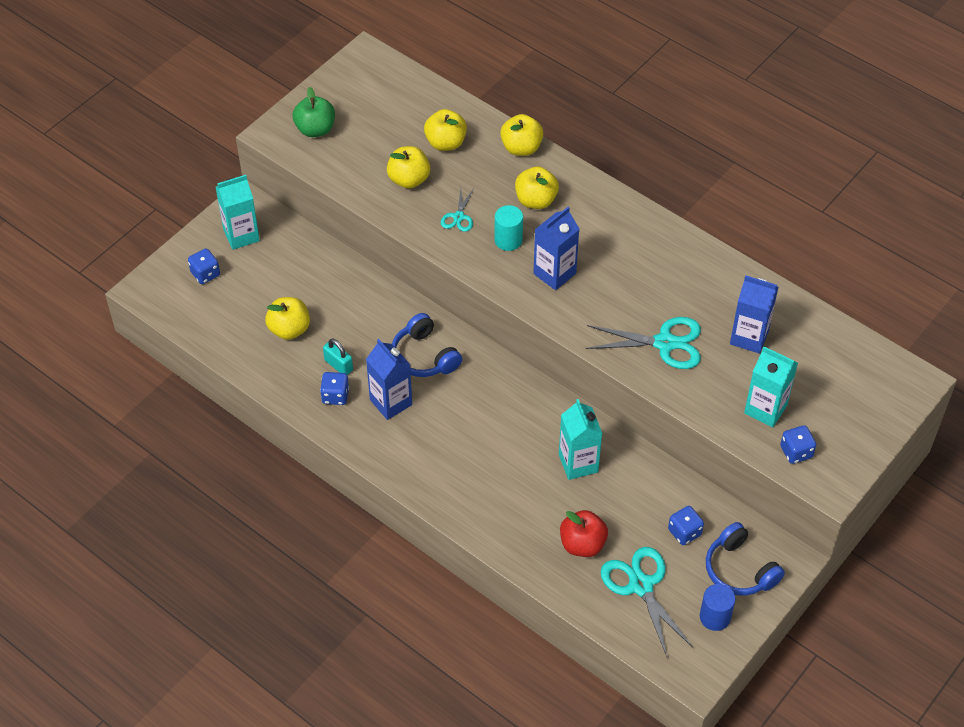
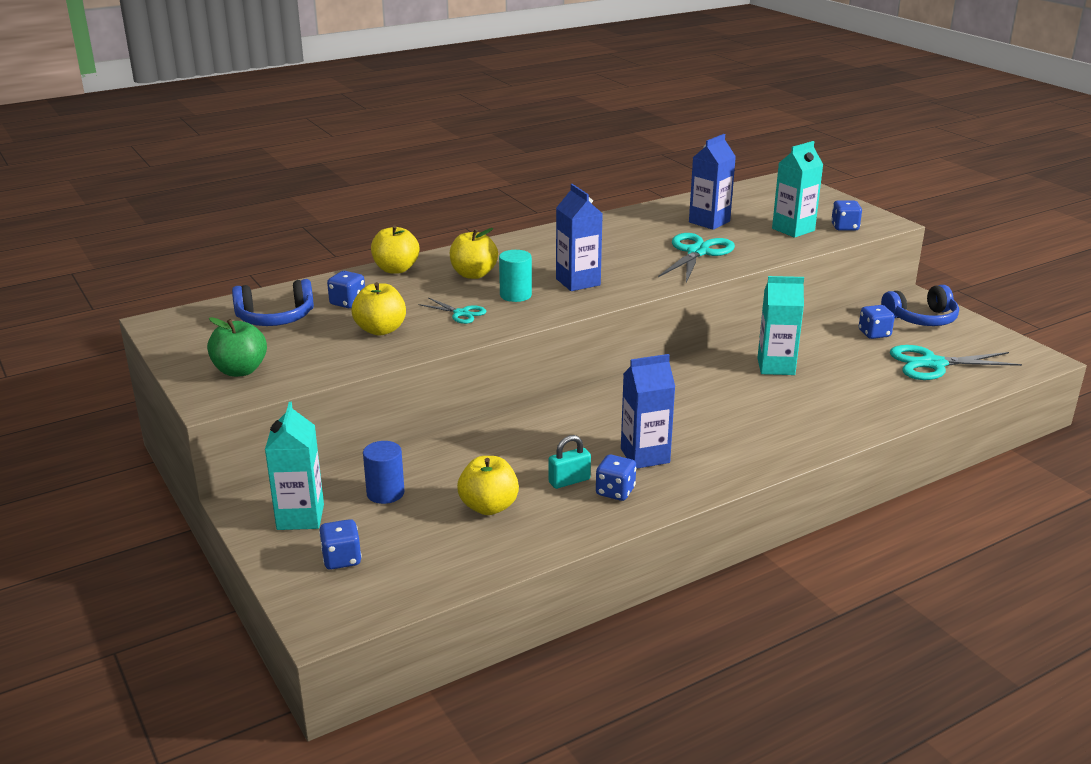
camera: 70 degrees left, 25 degrees down
blue headphones [392,313,462,377] -> blue headphones moved to [232,279,314,326]
yellow apple [424,109,467,151] -> blue dice [327,271,365,308]
red apple [560,510,608,557] -> none
blue cylinder [700,584,735,631] -> blue cylinder moved to [363,441,405,504]

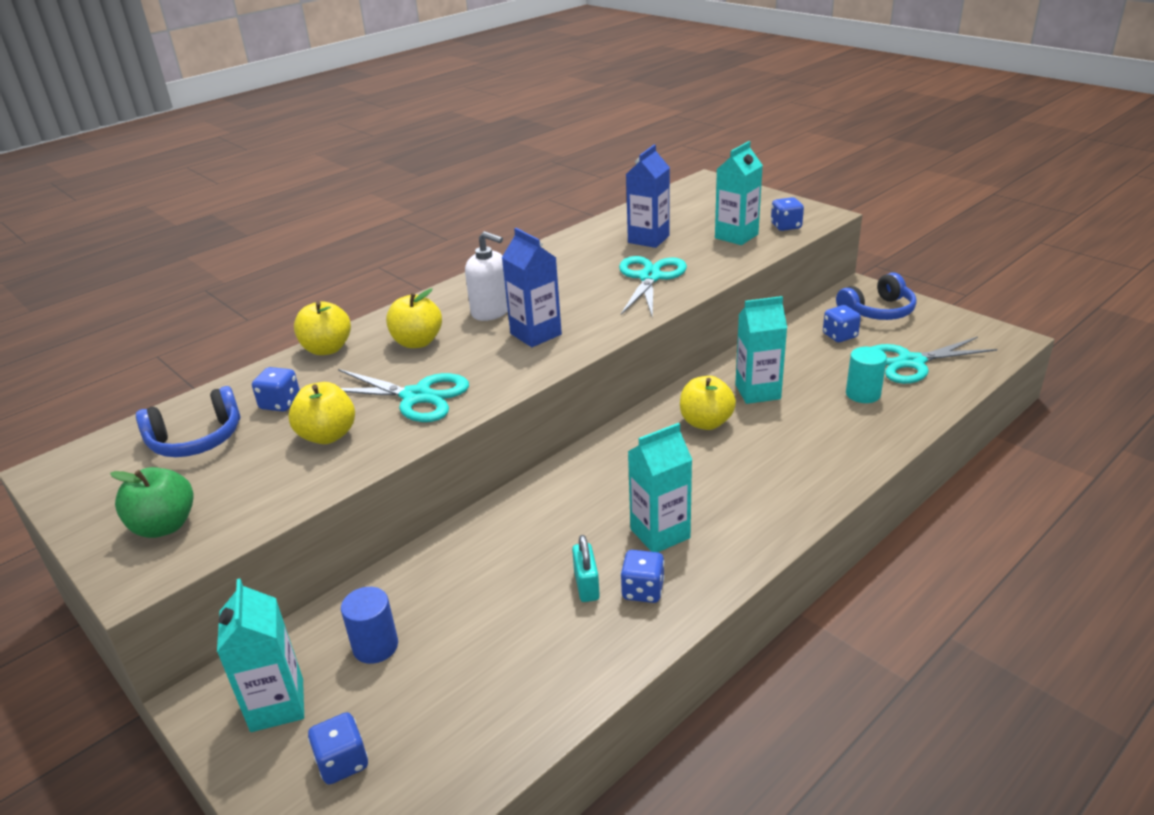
camera: 10 degrees left, 5 degrees up
turquoise scissors [418,298,486,324] -> turquoise scissors [338,369,469,422], size x1.86
yellow apple [457,456,519,515] -> yellow apple moved to [680,376,736,430]
turquoise cylinder [499,250,532,302] -> turquoise cylinder moved to [846,347,887,403]
turquoise padlock [548,435,591,489] -> turquoise padlock turned 60 degrees counterclockwise [572,535,600,602]
blue carton [621,354,675,469] -> turquoise carton [628,423,692,552]
none -> white soap dispenser [465,231,508,321]

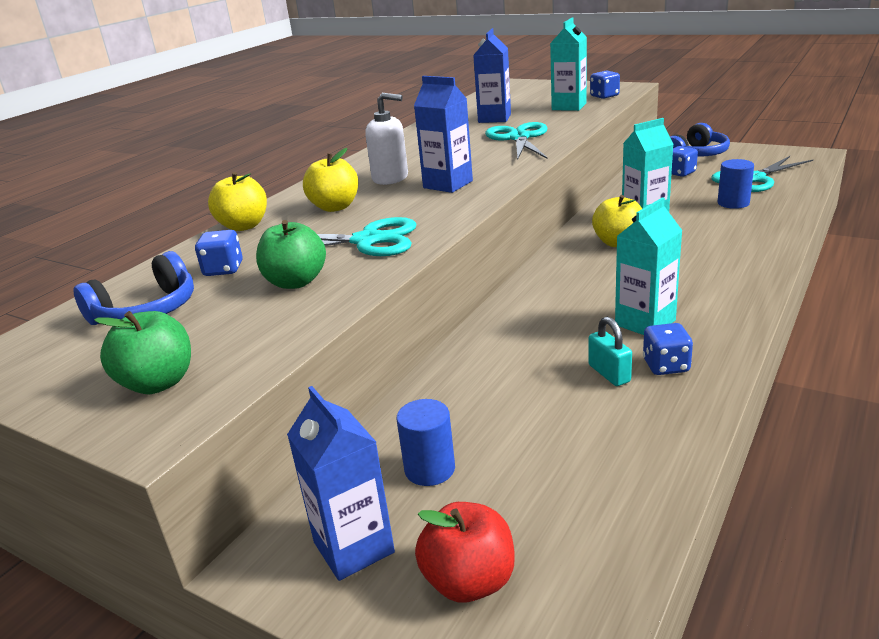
camera: 15 degrees left, 5 degrees down
turquoise carton [217,579,304,732] -> blue carton [287,386,395,581]
yellow apple [288,382,355,444] -> green apple [256,220,326,289]
blue dice [308,712,368,785] -> red apple [415,502,515,603]
turquoise cylinder [846,347,887,403] -> blue cylinder [718,159,754,209]

